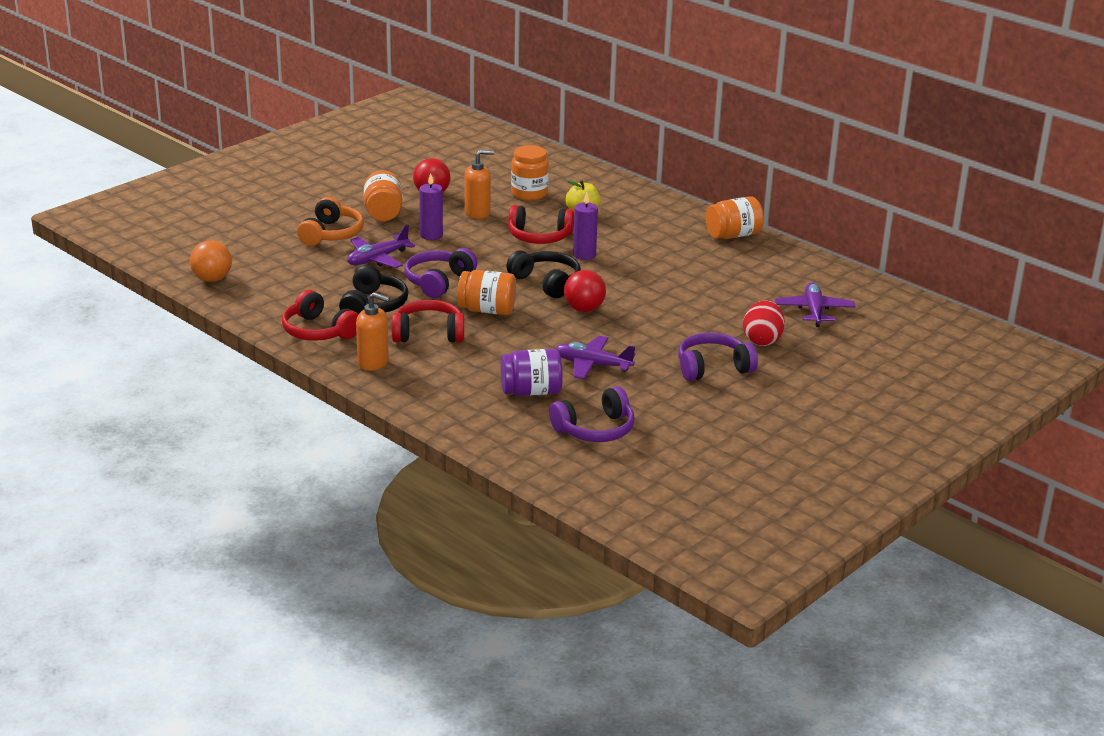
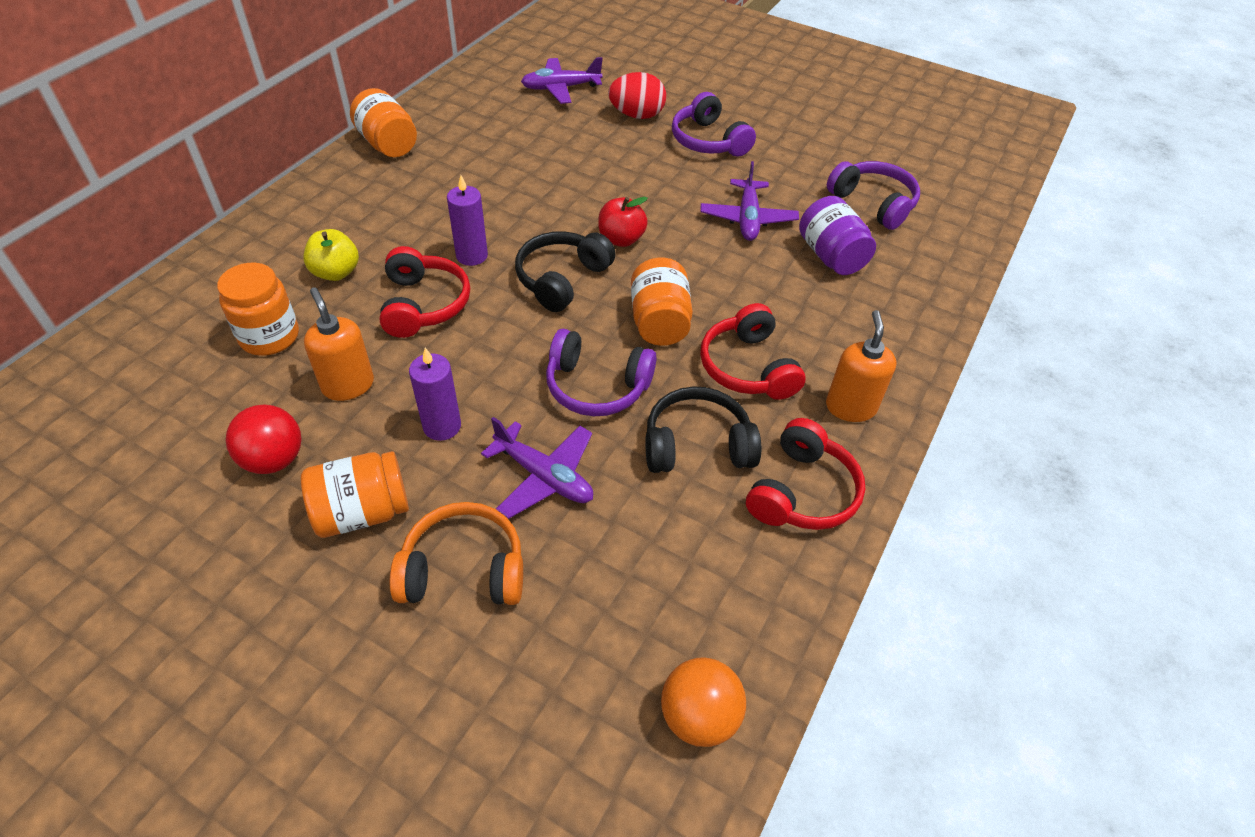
camera: 105 degrees left, 20 degrees up
red ball [564,270,606,312] -> red apple [598,197,648,247]

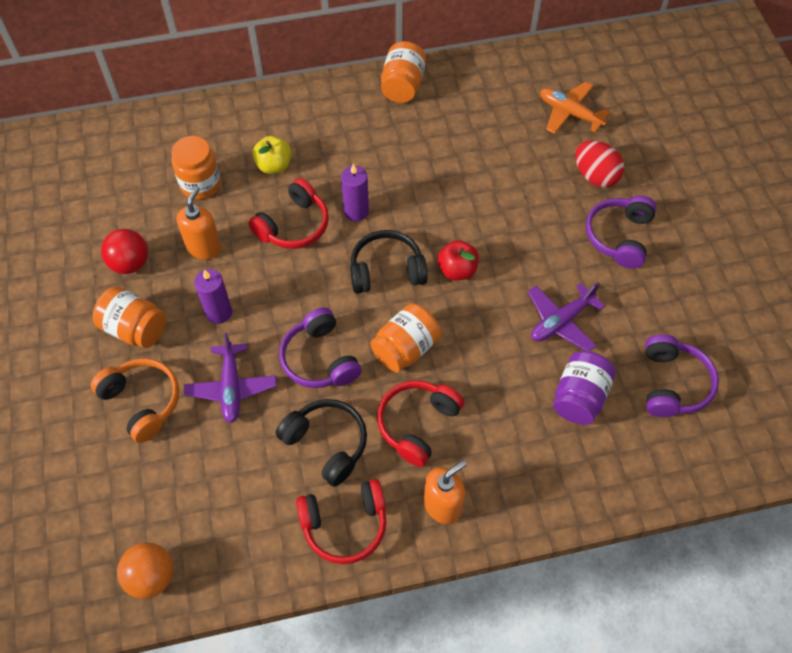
camera: 50 degrees right, 10 degrees up
purple plane [521,57,603,104] -> orange plane [540,82,611,134]

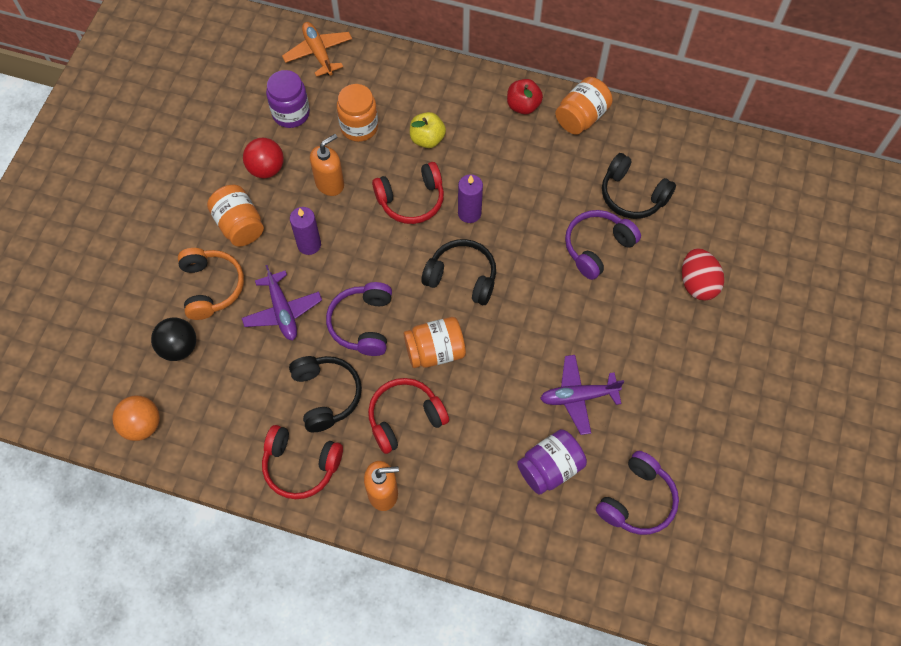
camera: 30 degrees right, 5 degrees up
purple plane [184,333,277,423] -> purple plane turned 45 degrees counterclockwise [242,265,322,340]
red apple [437,240,479,280] -> red apple moved to [507,79,543,114]
orange plane [540,82,611,134] -> orange plane moved to [282,22,352,77]
purple headphones [586,196,657,269] -> purple headphones moved to [565,210,641,280]
none -> black ball [151,317,196,361]
none -> purple jar [266,70,310,128]
none -> black headphones [602,153,676,219]

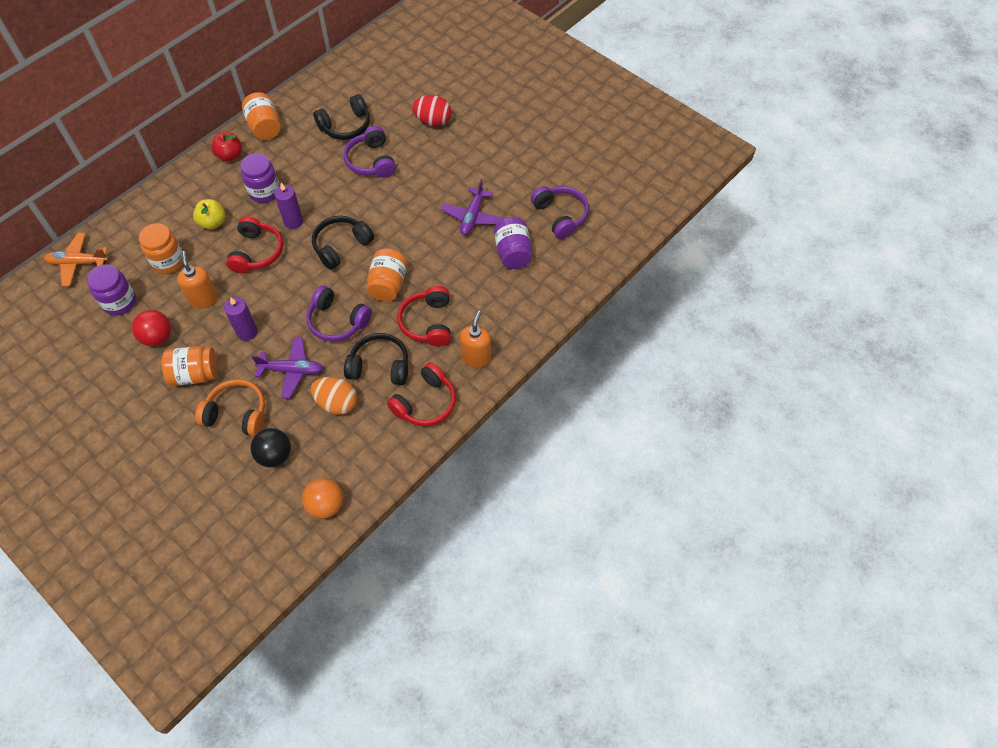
camera: 65 degrees left, 5 degrees down
none -> purple jar [240,153,280,203]
none -> orange egg [311,377,357,415]

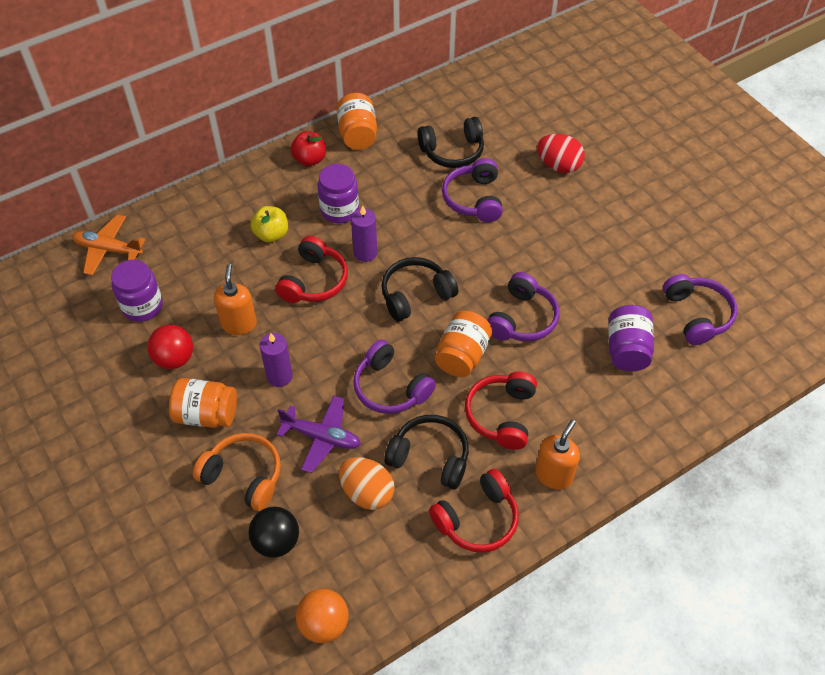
camera: 15 degrees right, 5 degrees down
orange jar [139,223,183,274] -> none
purple plane [441,179,503,235] -> none
none -> purple headphones [487,272,559,341]

